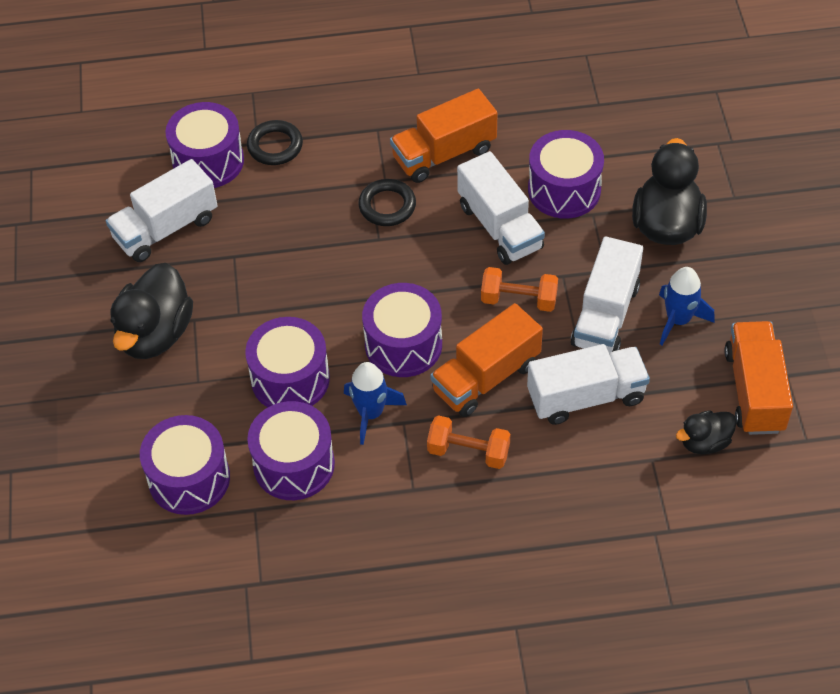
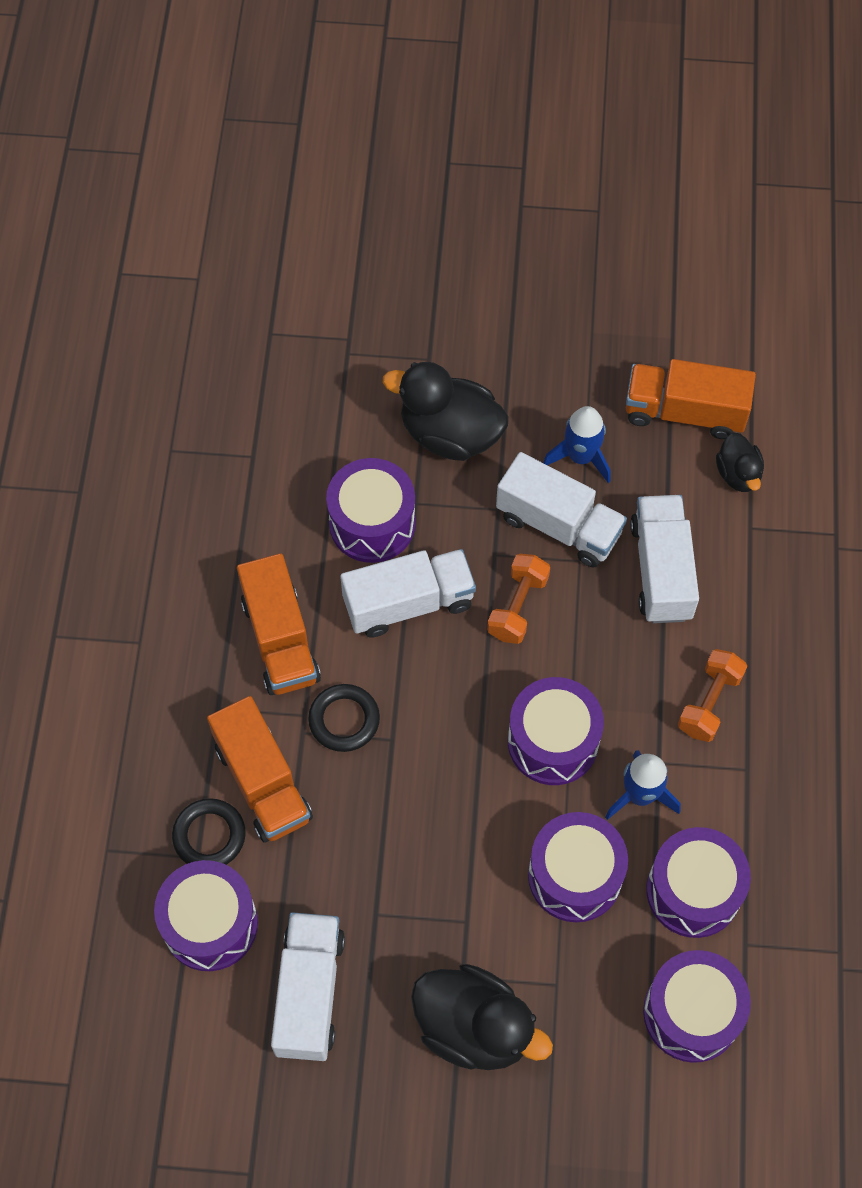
camera: 80 degrees left, 10 degrees up
white truck [106,159,218,262] -> white truck turned 150 degrees counterclockwise [271,912,345,1061]
orange truck [430,303,543,417] -> orange truck moved to [207,696,313,843]

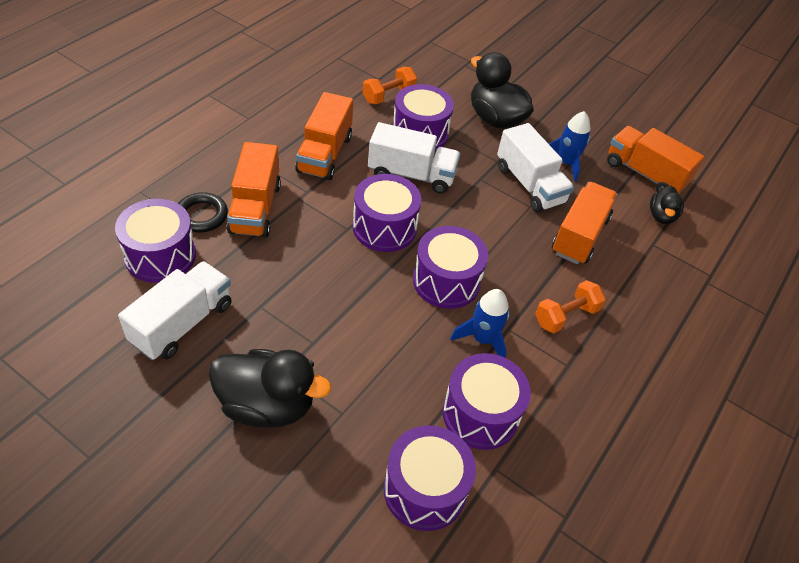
camera: 25 degrees right, 15 degrees down
black ring [308,684,380,752] -> none
black duck [411,964,553,1070] -> black duck turned 45 degrees counterclockwise [209,349,331,428]
orange dumbbell [487,554,550,644] -> orange dumbbell moved to [363,67,417,104]
purple drum [528,812,628,922] -> purple drum moved to [353,174,421,252]
white truck [630,495,699,623] -> orange truck [552,182,618,265]

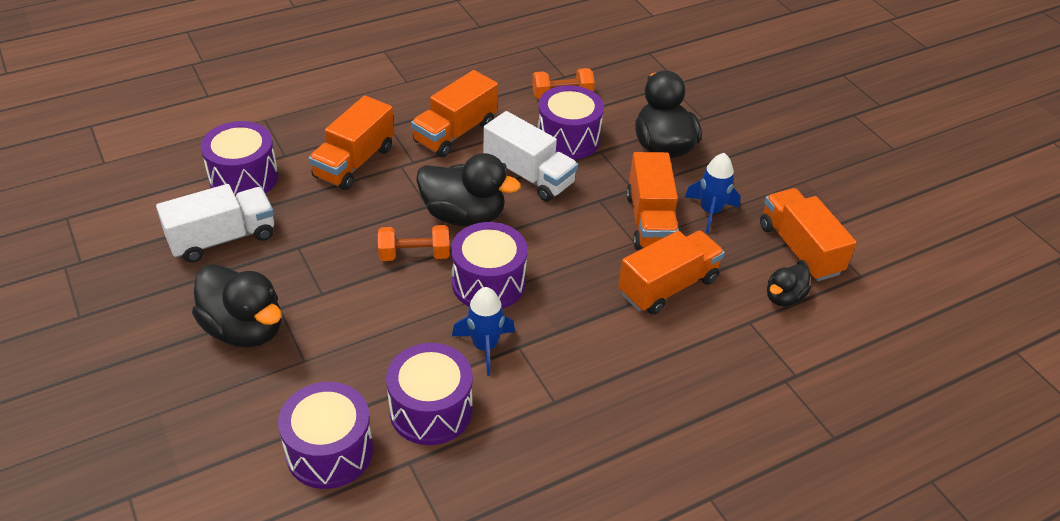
camera: 30 degrees right, 5 degrees down
black ring [178,192,228,232] -> none
purple drum [353,174,421,252] -> black duck [416,153,521,227]
white truck [497,123,574,212] -> orange truck [626,152,679,250]
orange dumbbell [535,280,606,333] -> orange dumbbell moved to [378,225,450,261]

